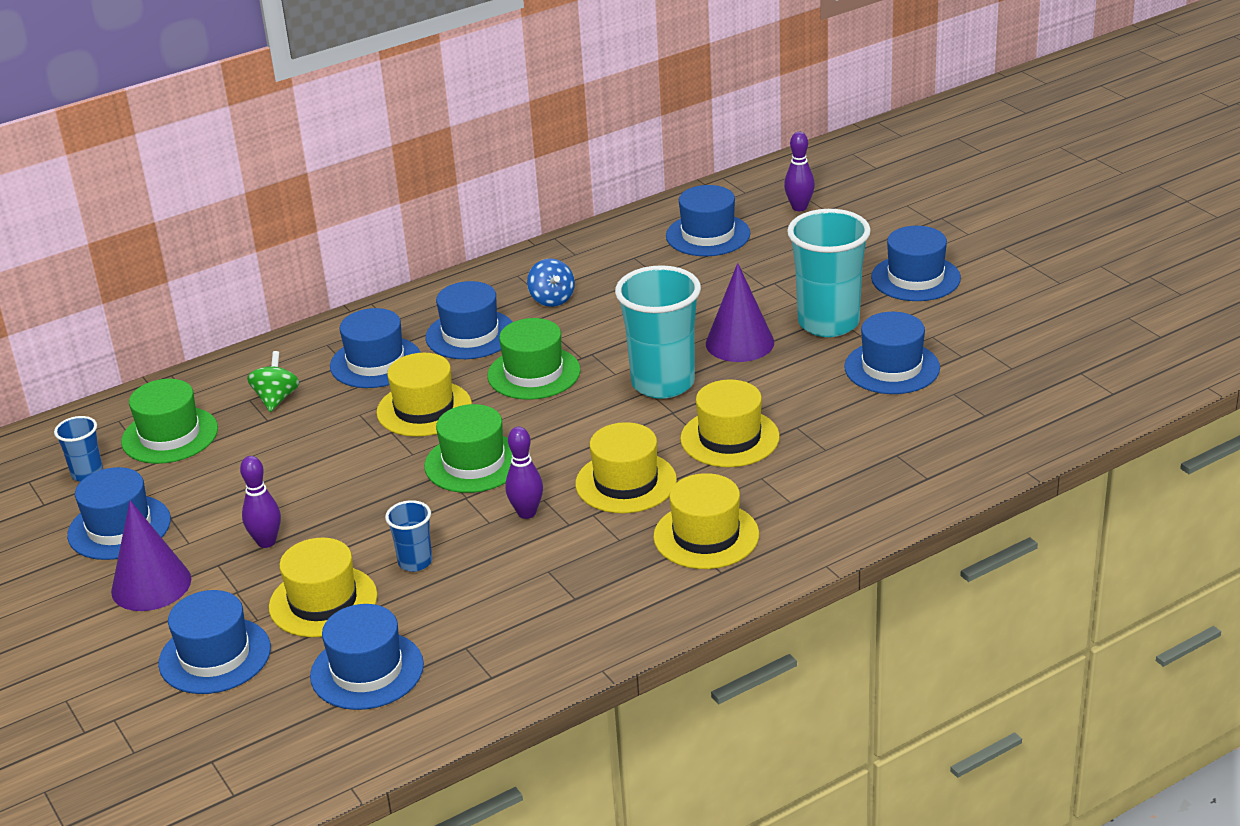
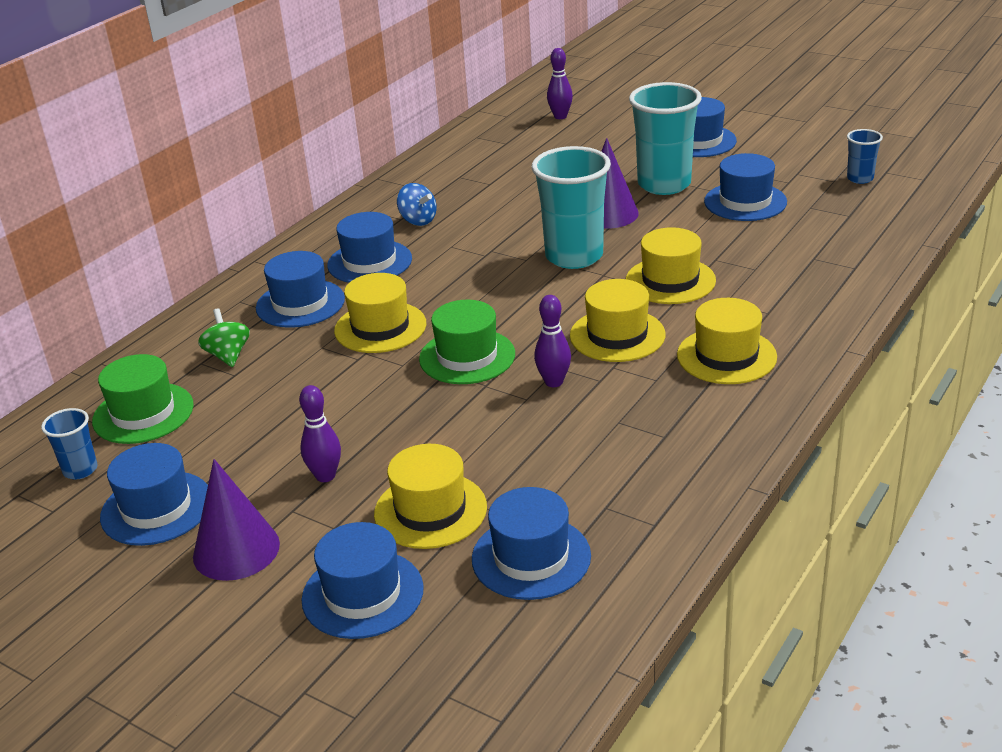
camera: 25 degrees left, 0 degrees up
blue cup [385,500,432,572] -> blue cup moved to [847,129,883,184]
green hat [487,318,580,400] -> none
blue hat [666,185,750,256] -> none

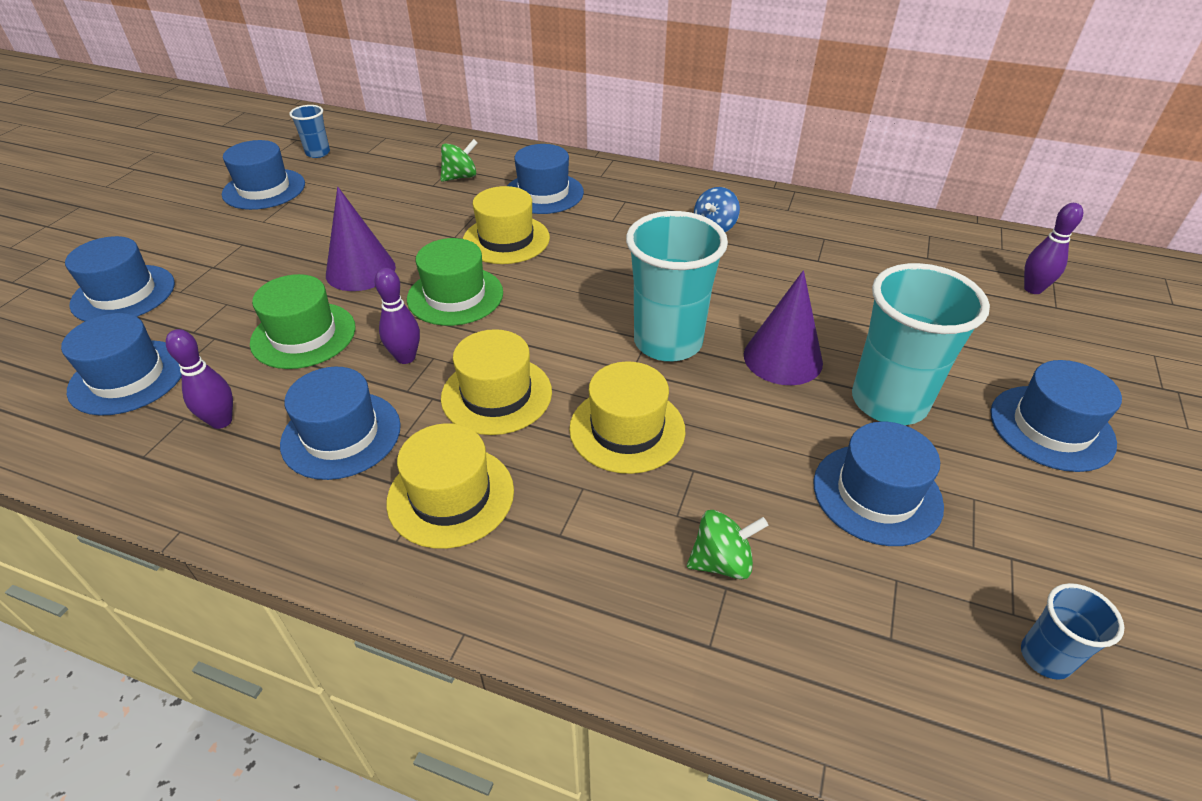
camera: 75 degrees right, 10 degrees up
green hat [92,354,194,444] -> green hat moved to [250,274,356,369]
purple cone [193,459,280,581] -> purple cone moved to [326,187,396,291]
purple bowling pin [299,385,341,482] -> purple bowling pin moved to [166,329,233,429]
blue hat [327,212,412,283] -> blue hat moved to [280,367,401,480]
yellow hat [374,444,487,549] -> none
none -> green spinning top [687,510,768,579]

